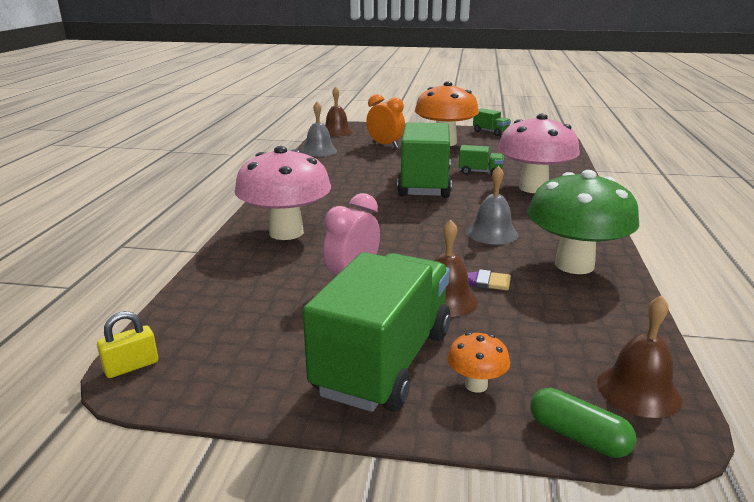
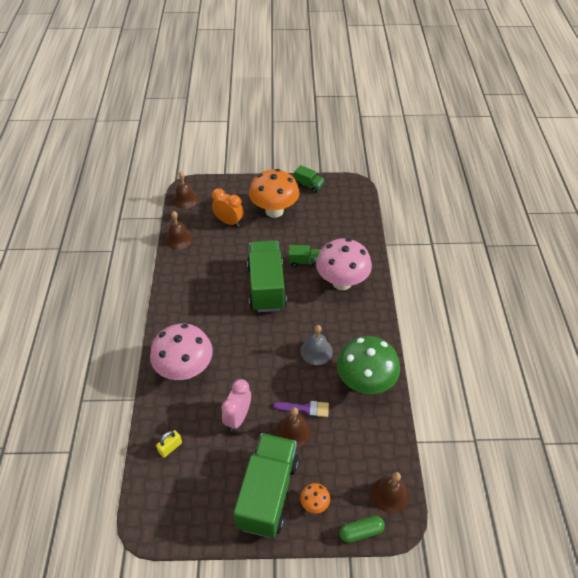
camera: 10 degrees left, 25 degrees up
yellow padlock [97,311,158,378] -> yellow padlock moved to [156,430,182,458]
grey bell [301,102,337,157] -> brown bell [165,211,193,250]
green capsule [530,388,636,458] -> green capsule turned 45 degrees counterclockwise [339,516,385,543]

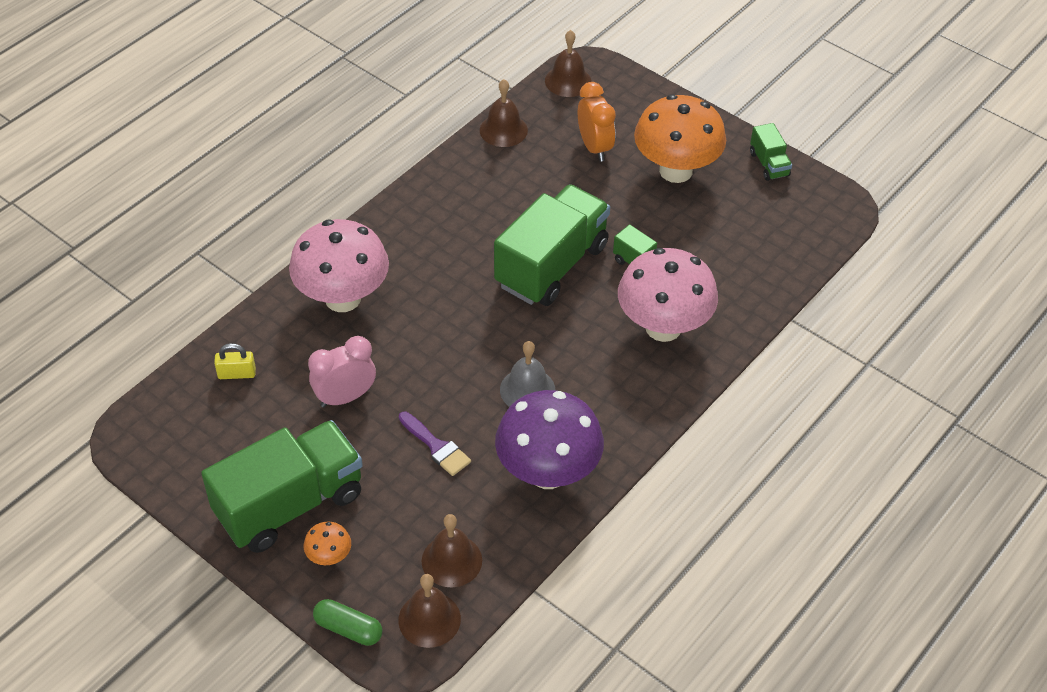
camera: 40 degrees right, 0 degrees up
brown bell [277,407,312,448] -> brown bell moved to [422,514,482,587]
green mushroom [337,336,400,394] -> purple mushroom [495,390,604,489]

